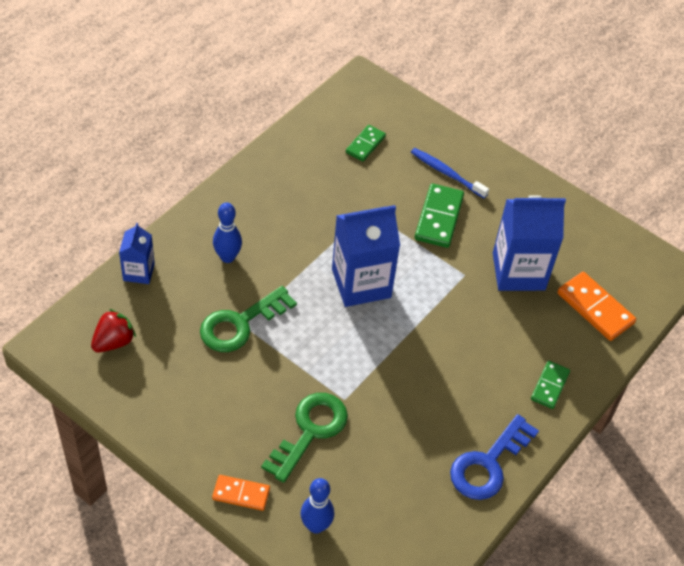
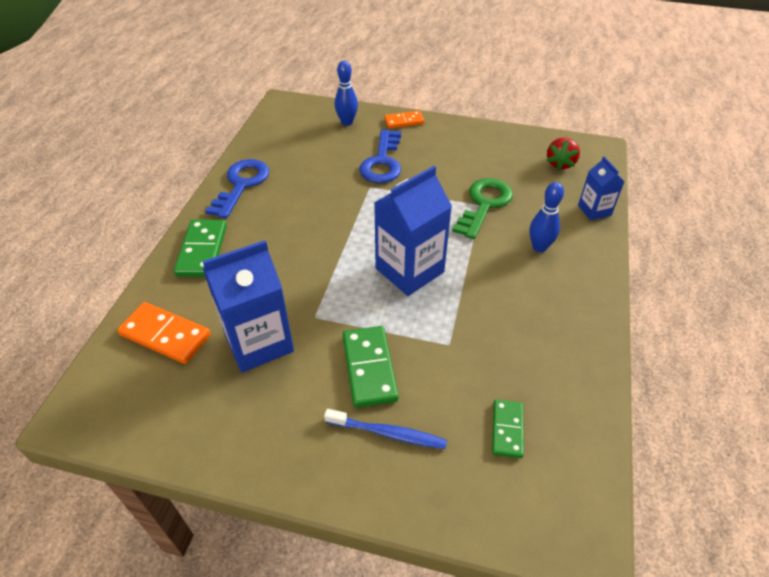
camera: 160 degrees right, 5 degrees down
green key [261,393,348,483] -> blue key [359,129,401,183]
green domino [531,361,570,409] -> green domino [174,219,227,277], size x1.59

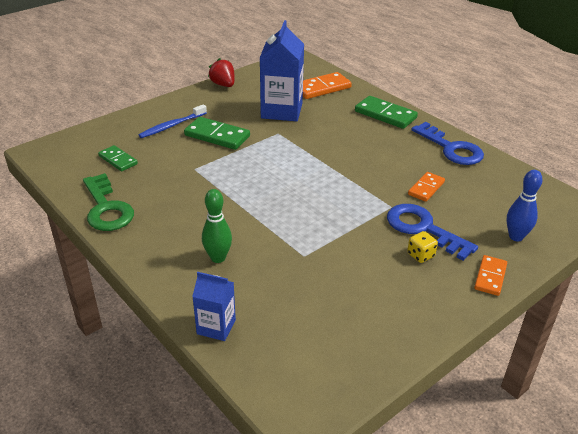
camera: 125 degrees right, 10 degrees down
blue carton [374,166,452,296] -> none
green key [452,178,513,239] -> green key moved to [83,173,134,231]
blue bowling pin [530,182,564,252] -> green bowling pin [202,189,232,263]
red strawberry [547,137,580,171] -> red strawberry moved to [208,58,235,87]
none -> yellow dice [407,231,438,263]
none -> orange domino [408,172,445,202]

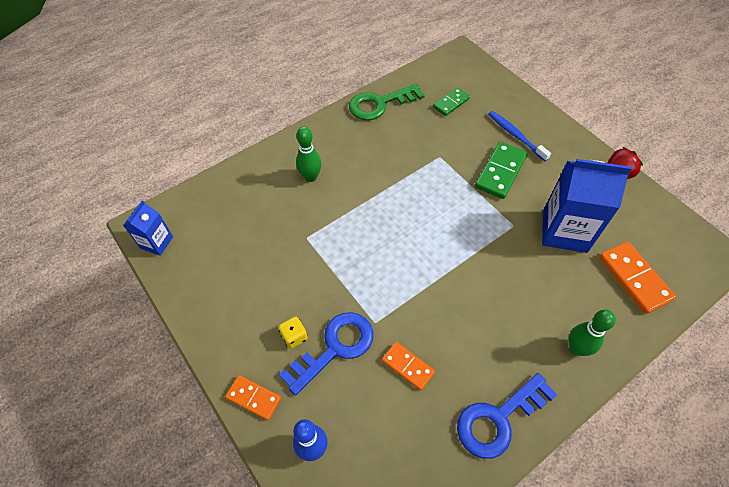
camera: 95 degrees right, 20 degrees up
blue carton [192,272,236,341] -> blue carton moved to [123,200,173,256]
green domino [355,96,418,129] -> green bowling pin [569,310,616,356]

